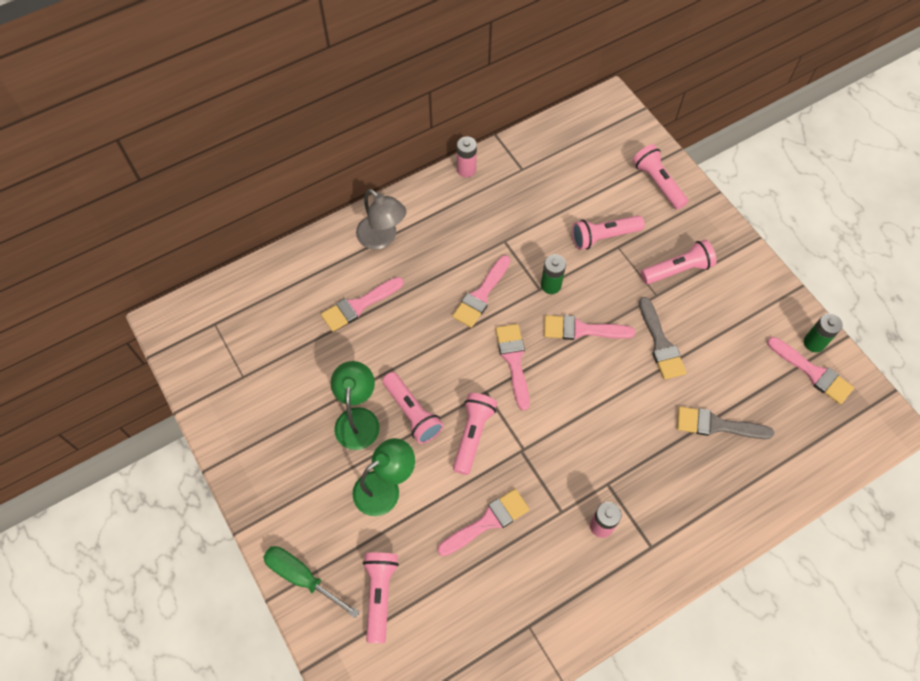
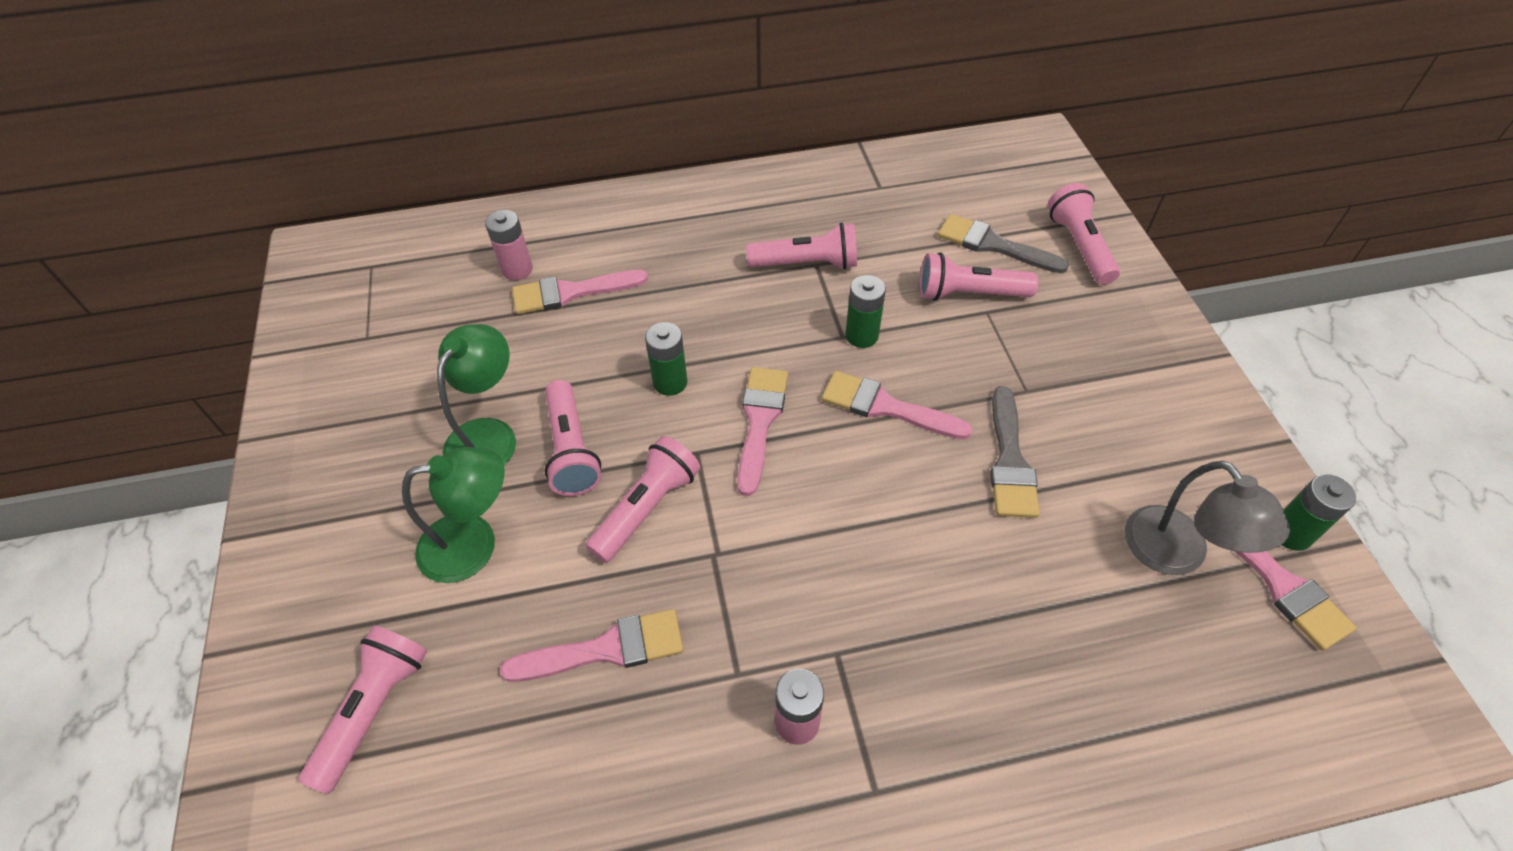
camera: 20 degrees right, 10 degrees down
green screwdriver [263,546,360,618] -> none
grey lamp [356,189,406,249] -> grey lamp moved to [1125,461,1290,575]
pink brush [452,255,510,328] -> none
pink battery [457,137,477,178] -> pink battery moved to [485,210,533,280]
pink flashlight [641,239,717,284] -> pink flashlight moved to [747,222,857,269]
grey brush [677,406,774,439] -> grey brush moved to [938,214,1069,273]
none -> green battery [645,322,687,396]

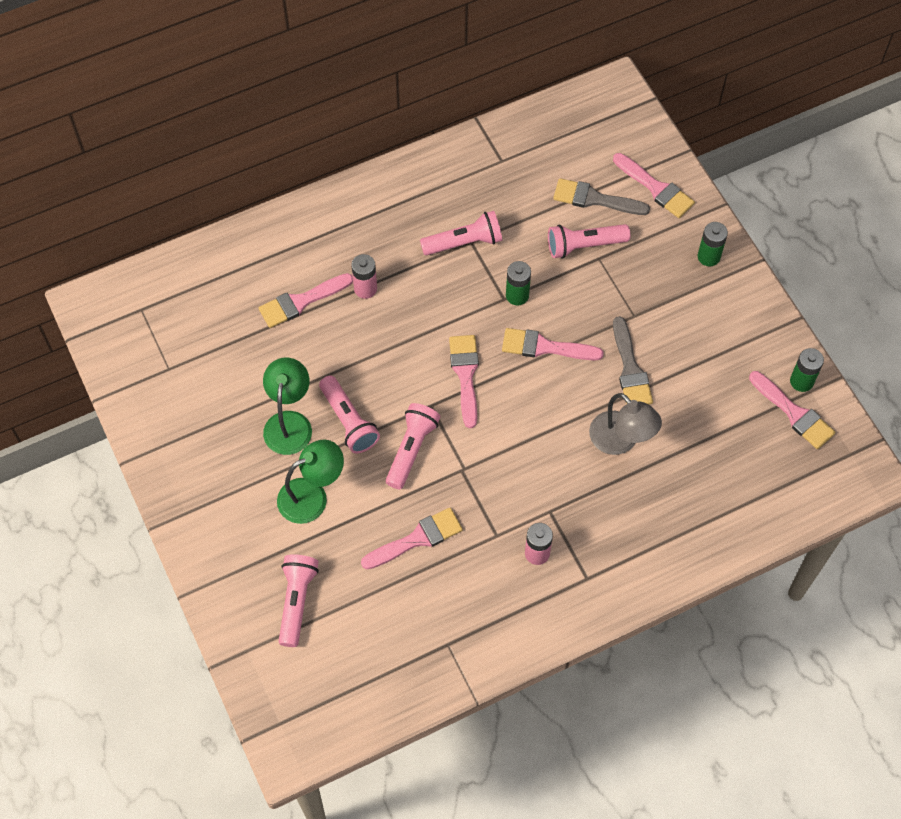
camera: 15 degrees left, 10 degrees up
pink battery [485,210,533,280] -> pink battery moved to [351,254,377,299]
green battery [645,322,687,396] -> green battery moved to [698,222,728,266]
pink flashlight [1047,183,1120,285] -> pink brush [613,153,695,218]
grey lamp [1125,461,1290,575] -> grey lamp moved to [589,393,662,455]

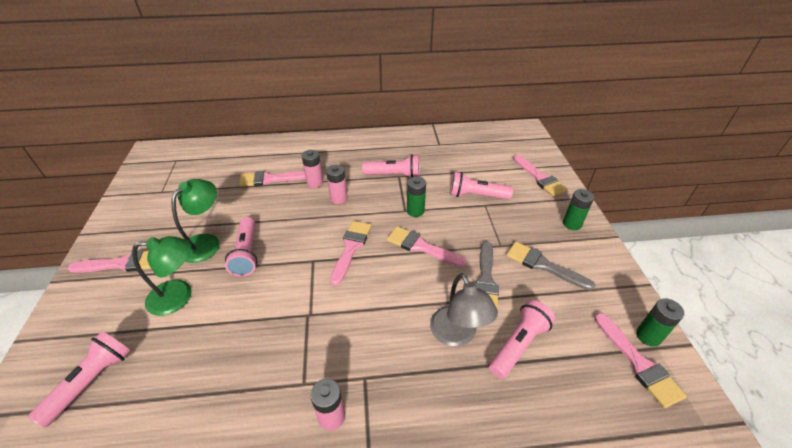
camera: 20 degrees right, 20 degrees down
pink brush [361,508,463,569] -> pink brush moved to [68,250,151,273]
pink flashlight [386,403,440,489] -> pink flashlight moved to [489,300,555,379]
grey brush [553,178,650,215] -> grey brush moved to [506,242,595,290]
none -> pink battery [326,165,347,204]

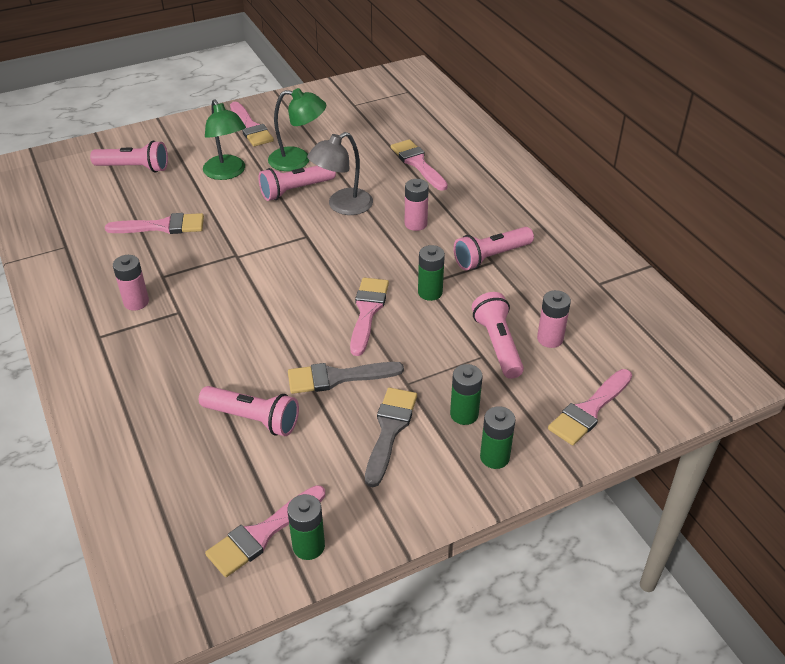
camera: 70 degrees right, 0 degrees up
pink battery [302,150,323,188] -> pink battery moved to [537,290,571,348]
pink brush [330,221,372,286] -> pink brush moved to [105,213,204,234]
pink flashlight [362,155,420,178] -> pink flashlight turned 75 degrees clockwise [453,227,534,270]
grey lamp [430,273,498,347] -> grey lamp moved to [307,132,373,215]
none -> green battery [450,364,483,425]

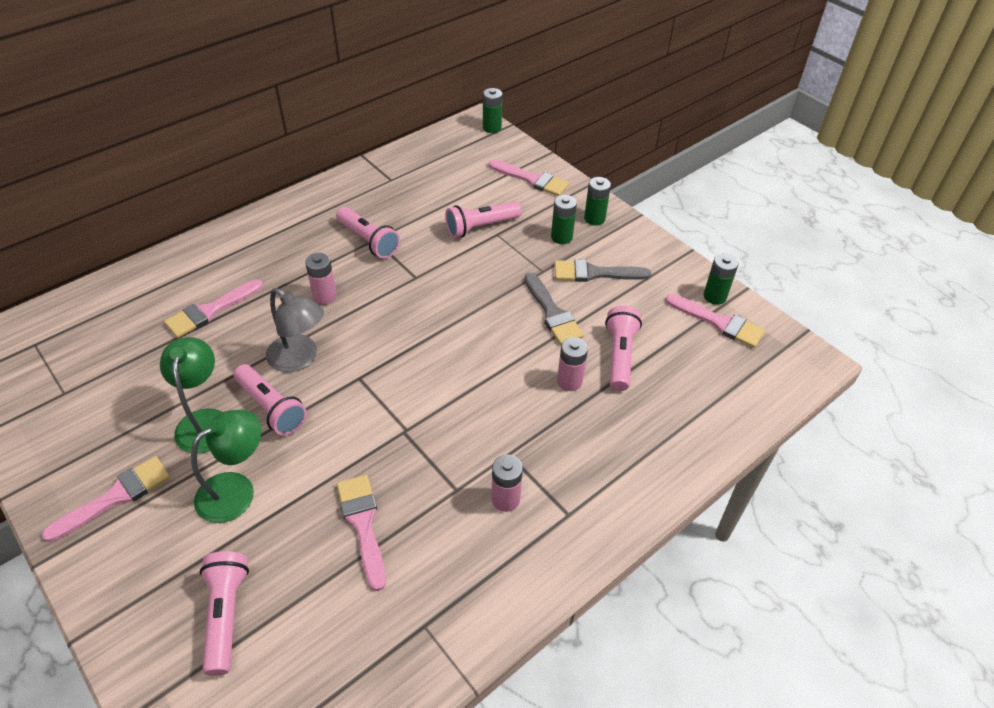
camera: 105 degrees left, 5 degrees up
pink brush [350,278,389,356] -> none
green battery [418,245,445,301] -> green battery moved to [483,88,503,133]
pink battery [537,290,571,348] -> pink battery moved to [557,337,588,391]

